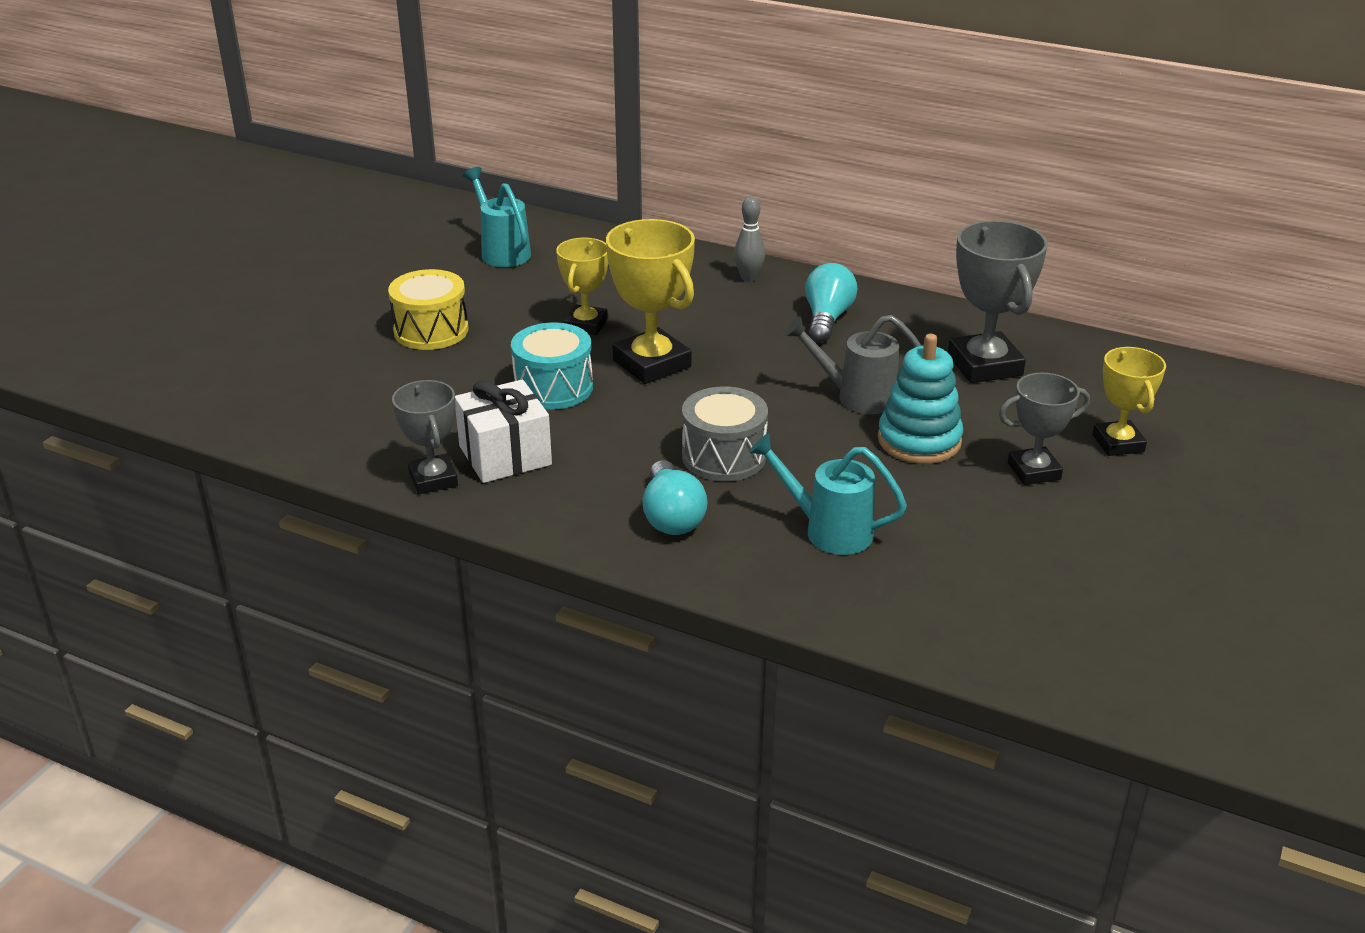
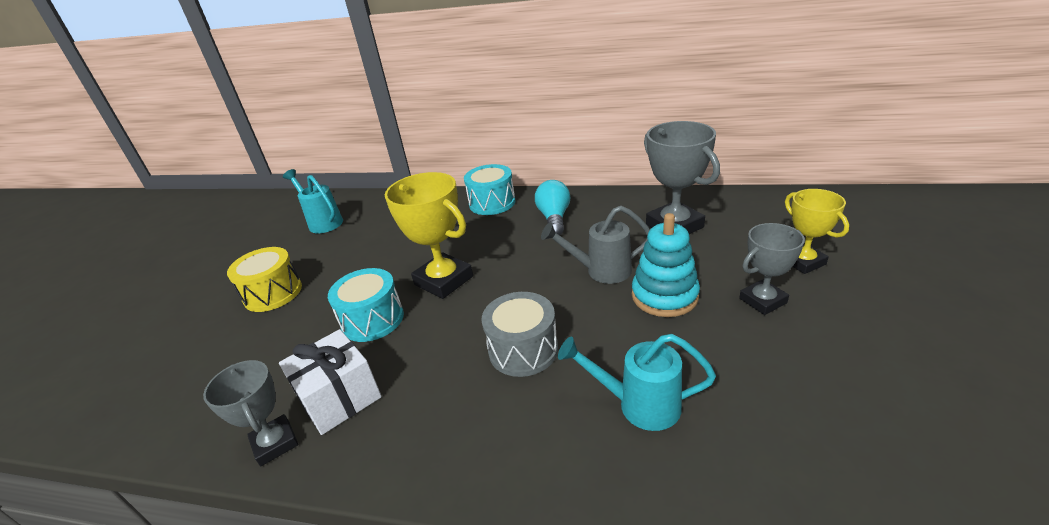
camera: 10 degrees left, 0 degrees up
yellow trophy [556,237,608,335] -> none
turquoise light bulb [642,460,708,535] -> none
grey bowling pin [734,196,765,282] -> turquoise drum [464,164,516,215]

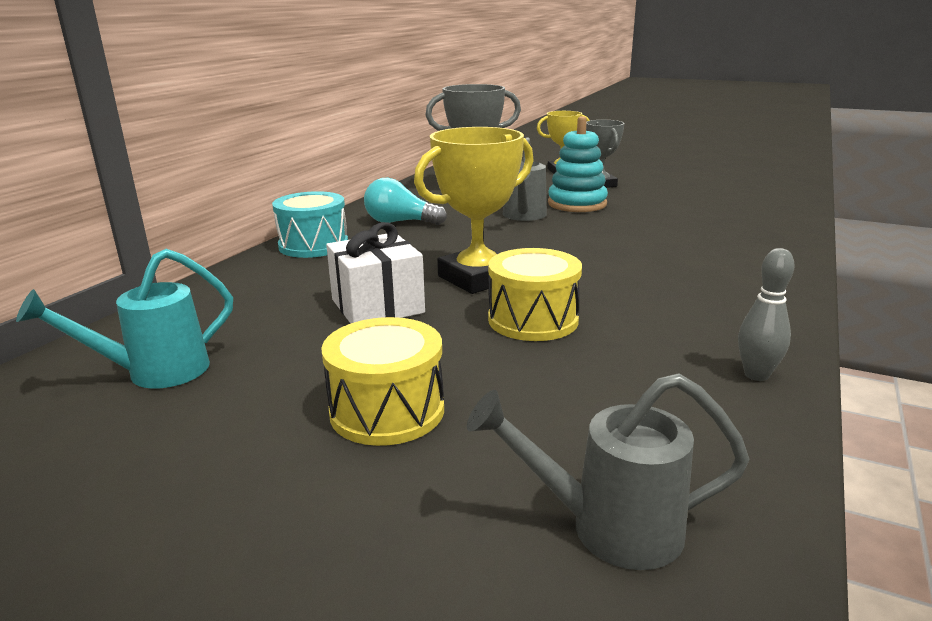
camera: 80 degrees left, 10 degrees down
grey trophy [203,360,298,466] -> grey bowling pin [738,248,795,381]
white gift [279,329,382,435] -> white gift moved to [326,222,425,324]
turquoise drum [328,268,404,342] -> yellow drum [488,248,582,341]
grey drum [481,292,558,377] -> none
turquoise watering can [558,334,716,431] -> none
none -> grey watering can [467,373,750,570]

